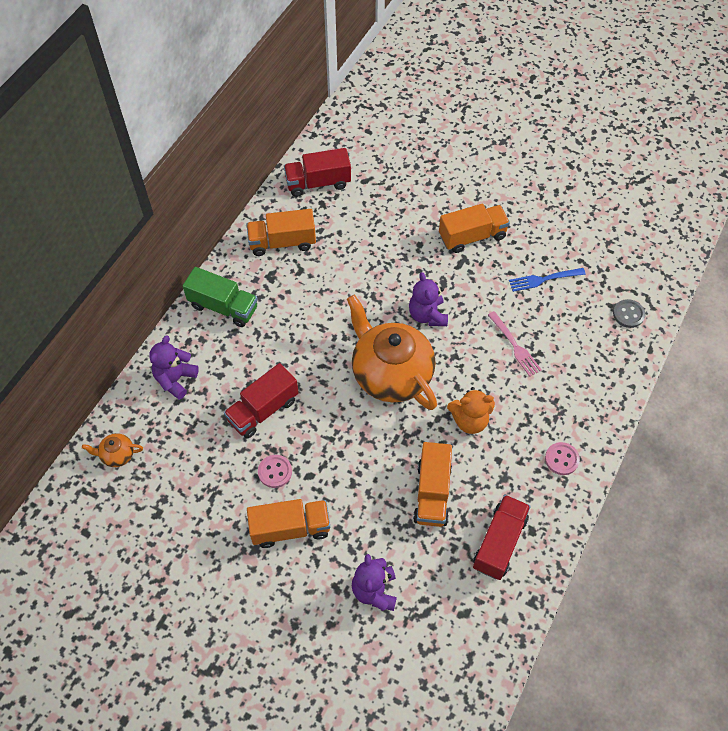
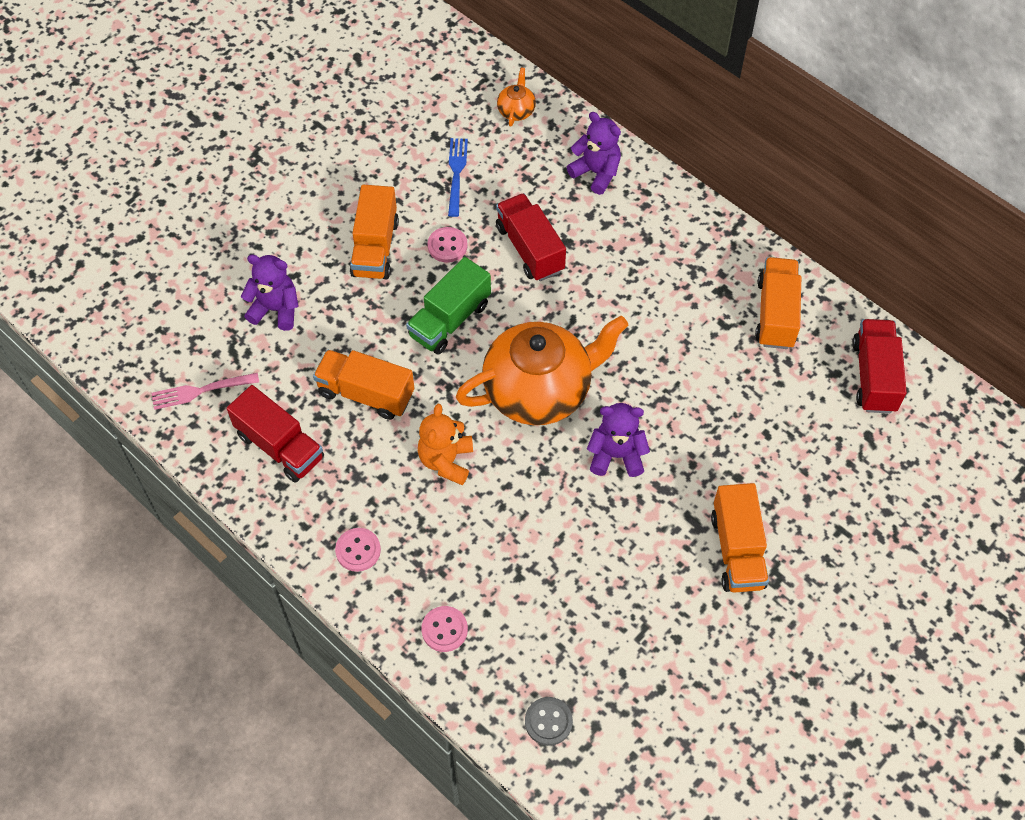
camera: 105 degrees right, 0 degrees up
green truck [183,267,258,327] -> green truck moved to [406,257,491,355]
pink fork [488,311,542,377] -> pink fork moved to [151,373,259,410]
blue fork [509,268,586,292] -> blue fork moved to [448,138,468,217]
none -> pink button [421,606,468,652]

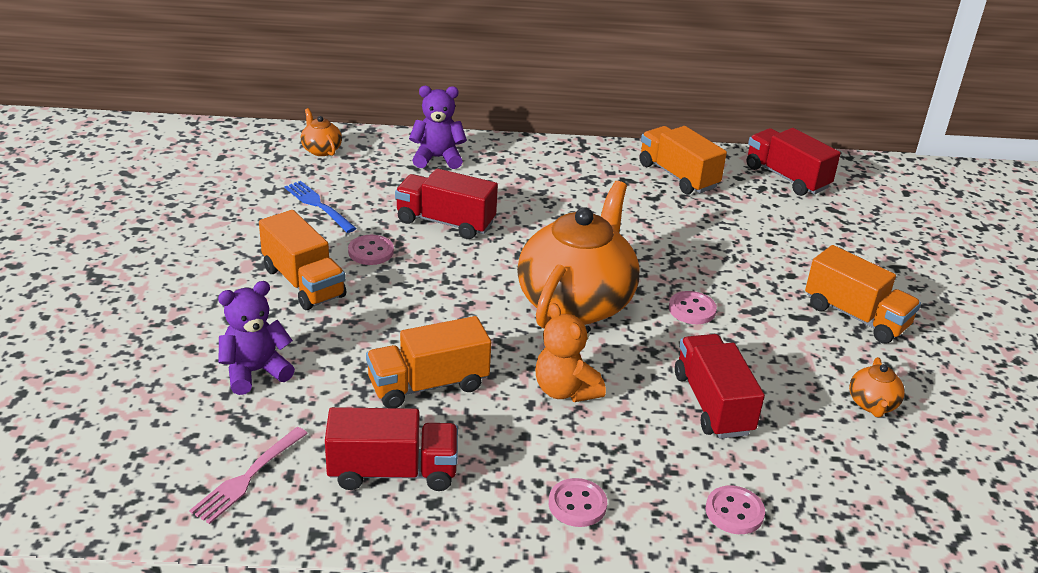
camera: 45 degrees left, 25 degrees down
green truck [406,257,491,355] -> none
grey button [525,697,573,746] -> none
purple teddy bear [587,403,650,477] -> pink button [669,291,717,324]
none -> red truck [675,334,765,439]
none -> orange teapot [849,357,905,417]

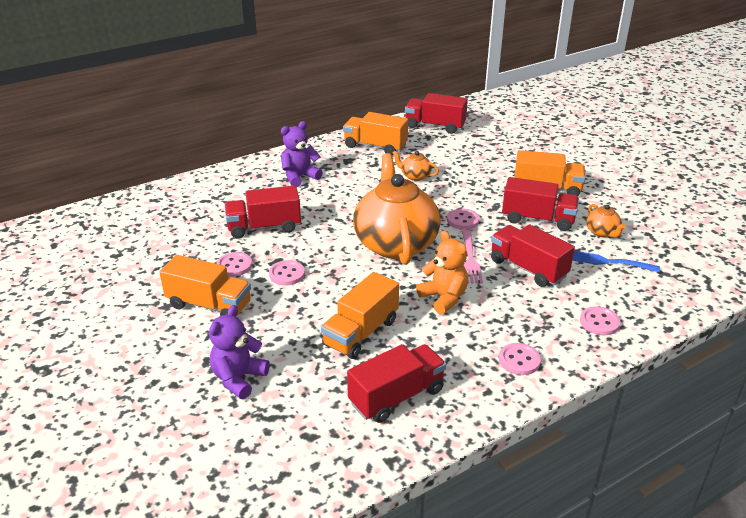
camera: 30 degrees left, 0 degrees up
pink fork [189,427,308,524] -> pink fork moved to [462,230,483,283]
blue fork [284,181,357,233] -> blue fork moved to [572,251,660,272]
orange teapot [301,108,342,156] -> orange teapot moved to [393,150,439,181]
purple teddy bear [409,86,467,169] -> purple teddy bear moved to [281,121,323,187]
orange teddy bear [535,303,606,402] -> orange teddy bear turned 150 degrees counterclockwise [416,231,468,314]
none -> pink button [269,260,305,285]
none -> red truck [502,177,579,231]

